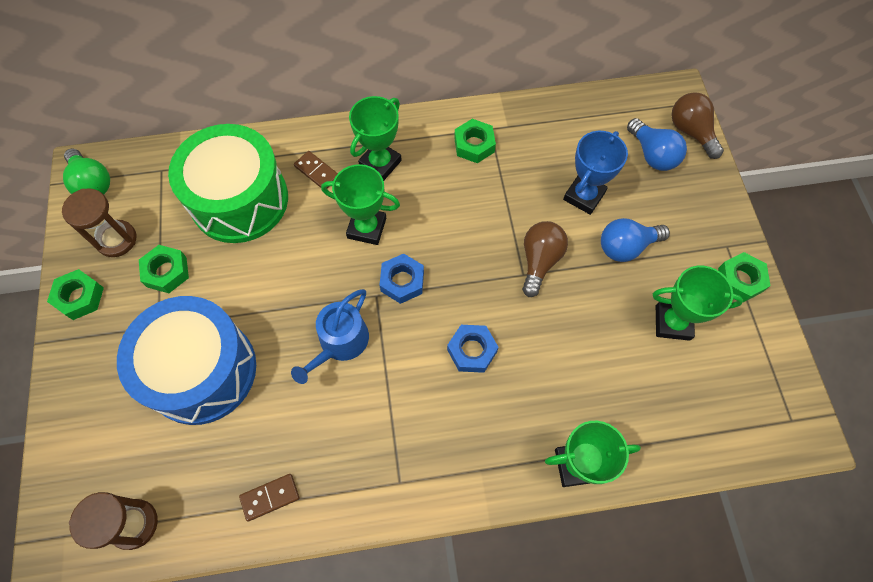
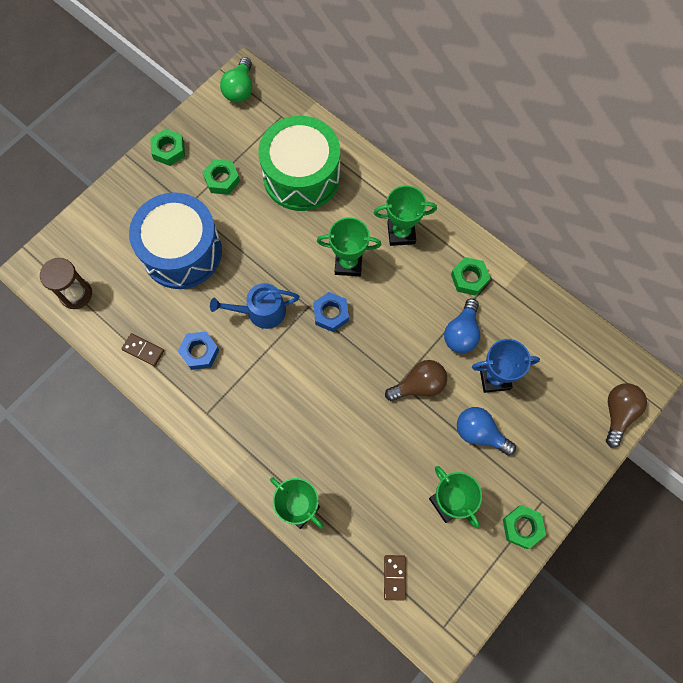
camera: 50 degrees right, 5 degrees up
brown hourglass [62,188,136,257] -> none
brown domino [294,151,338,188] -> brown domino moved to [384,555,406,601]
green trophy [321,164,400,245] -> green trophy turned 60 degrees counterclockwise [317,217,381,276]
blue nut [447,325,499,373] -> blue nut moved to [178,331,219,370]
blue light bulb [627,118,687,171] -> blue light bulb moved to [444,299,480,353]

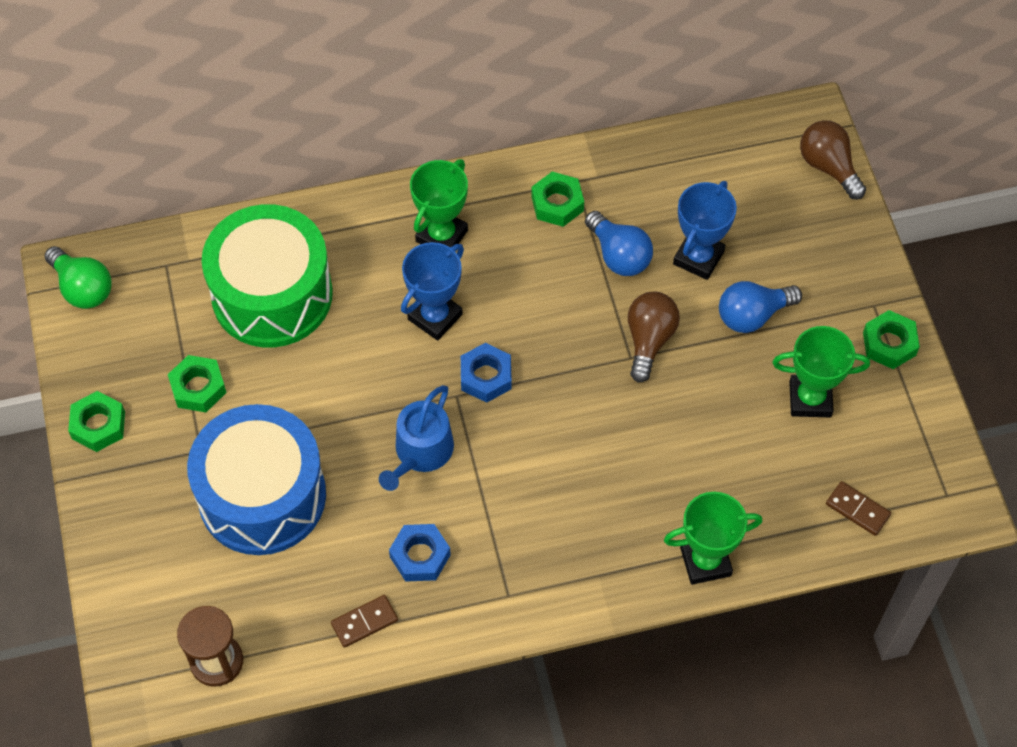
camera: 55 degrees left, 10 degrees down
green trophy [317,217,381,276] -> blue trophy [401,242,464,341]

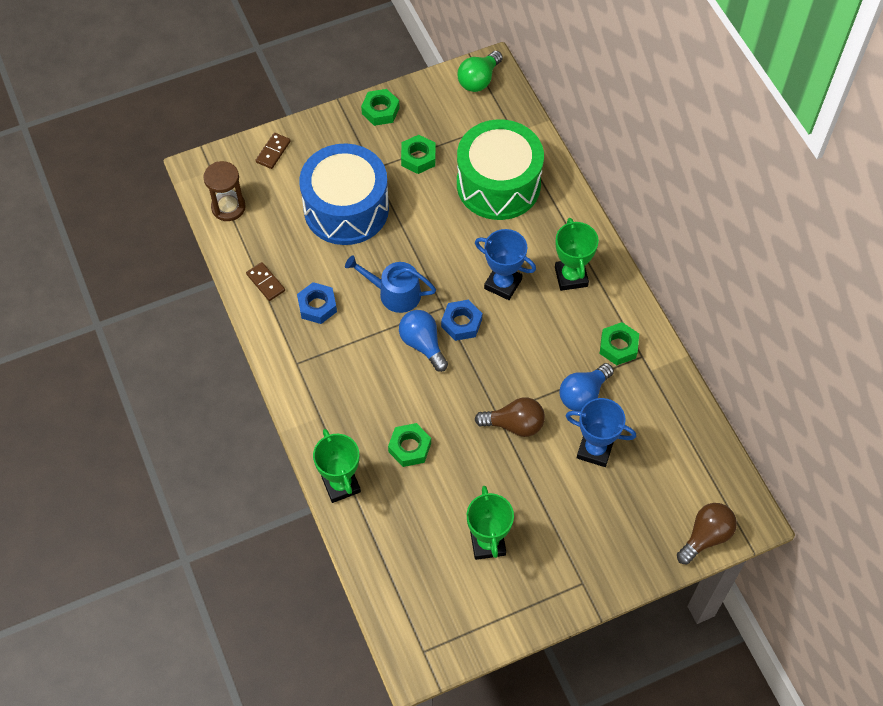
camera: 80 degrees right, 0 degrees up
green trophy [410,159,468,247] -> green trophy turned 60 degrees clockwise [555,218,599,291]
blue light bulb [719,281,802,333] -> blue light bulb moved to [399,310,448,372]
brown domino [826,481,891,536] -> brown domino moved to [255,133,291,169]
green nut [863,310,920,369] -> green nut moved to [388,423,431,467]

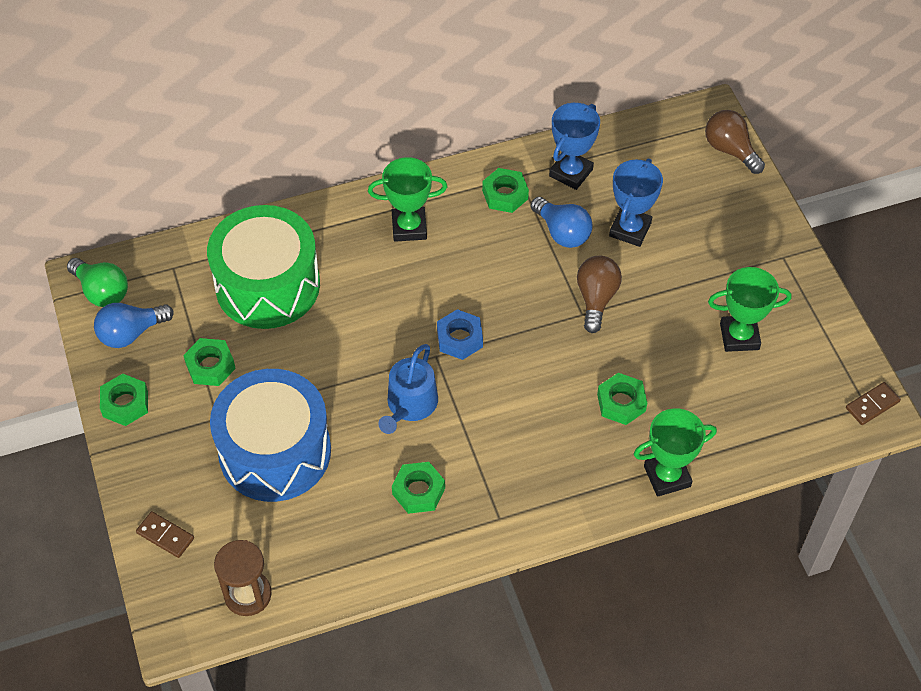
camera: 85 degrees left, 5 degrees down
brown domino [246,262,285,301] -> brown domino moved to [846,382,901,425]
blue nut [297,282,337,324] -> green nut [392,462,445,514]
blue light bulb [399,310,448,372] -> blue light bulb moved to [94,303,174,348]
blue trophy [475,229,536,300] -> blue trophy moved to [549,103,600,190]

